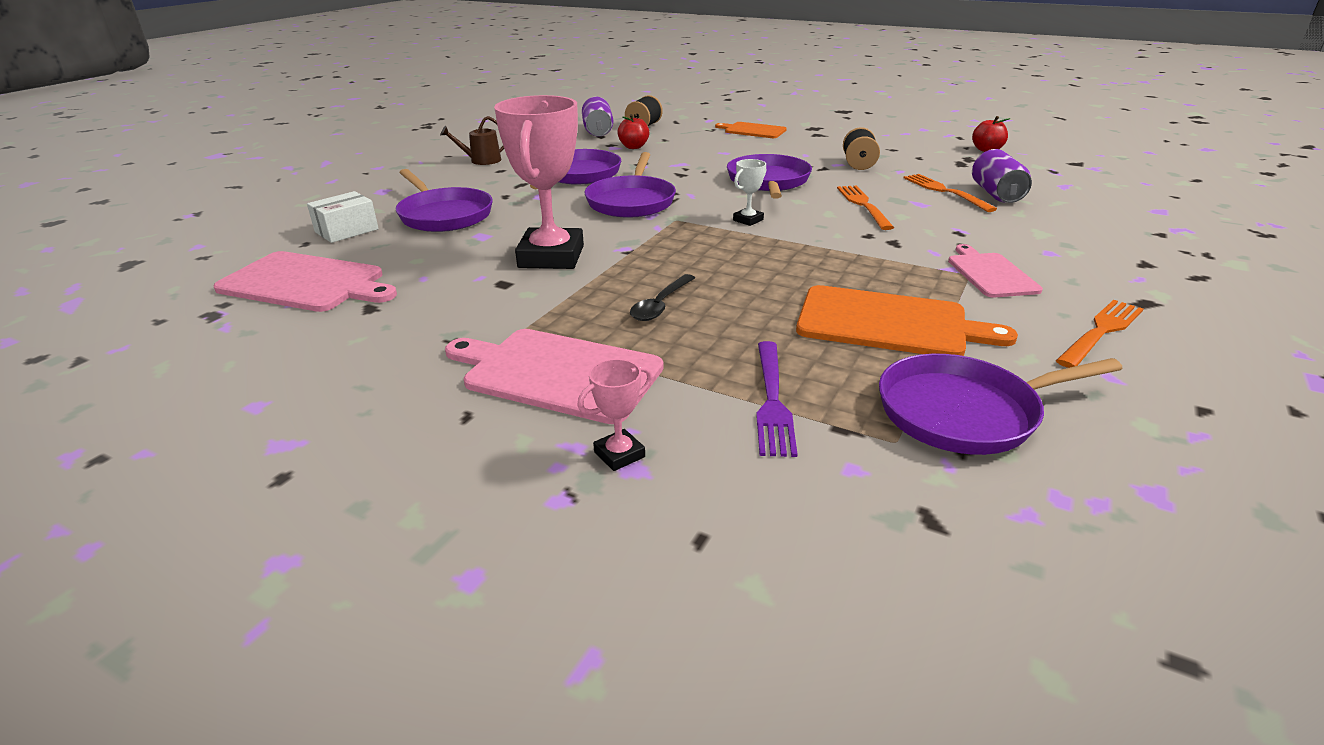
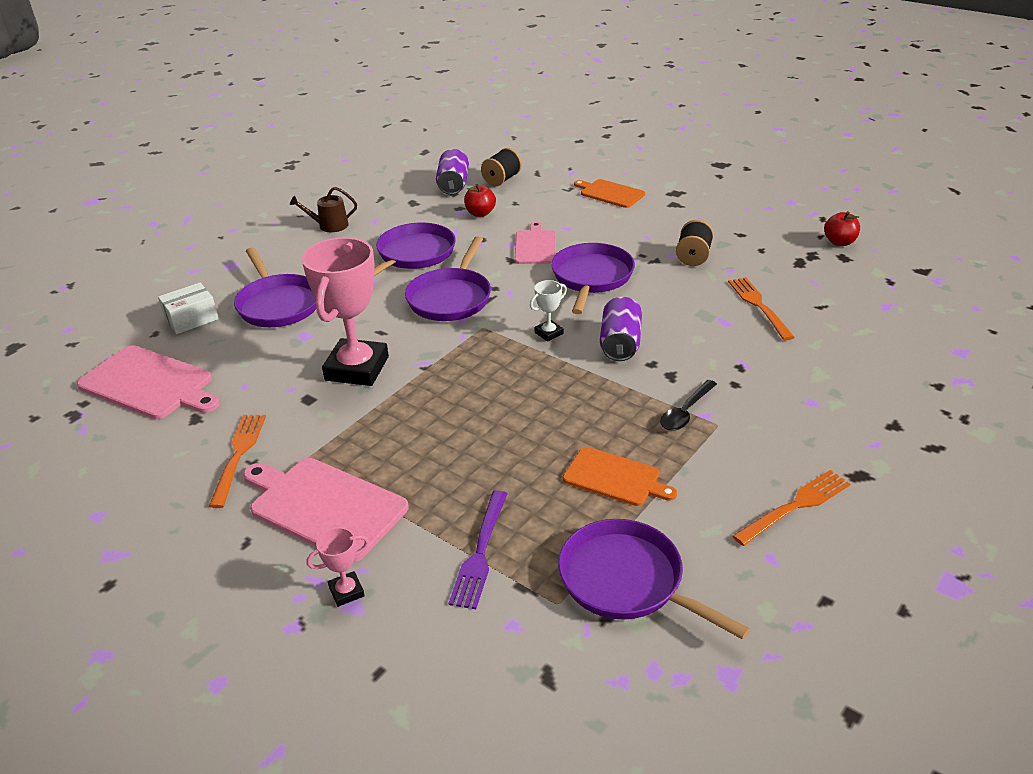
camera: 10 degrees right, 5 degrees up
black spoon [630,274,695,321] -> black spoon moved to [660,380,717,431]
orange cutting board [796,285,1018,356] -> orange cutting board [563,447,677,506], size x0.63
orange fork [837,186,894,230] -> orange fork moved to [209,415,266,508]
purple pan [879,354,1123,455] -> purple pan turned 45 degrees clockwise [558,519,750,640]
pink cutting board [948,244,1043,297] -> pink cutting board moved to [515,222,556,264]
purple can [972,149,1032,203] -> purple can moved to [600,297,642,361]

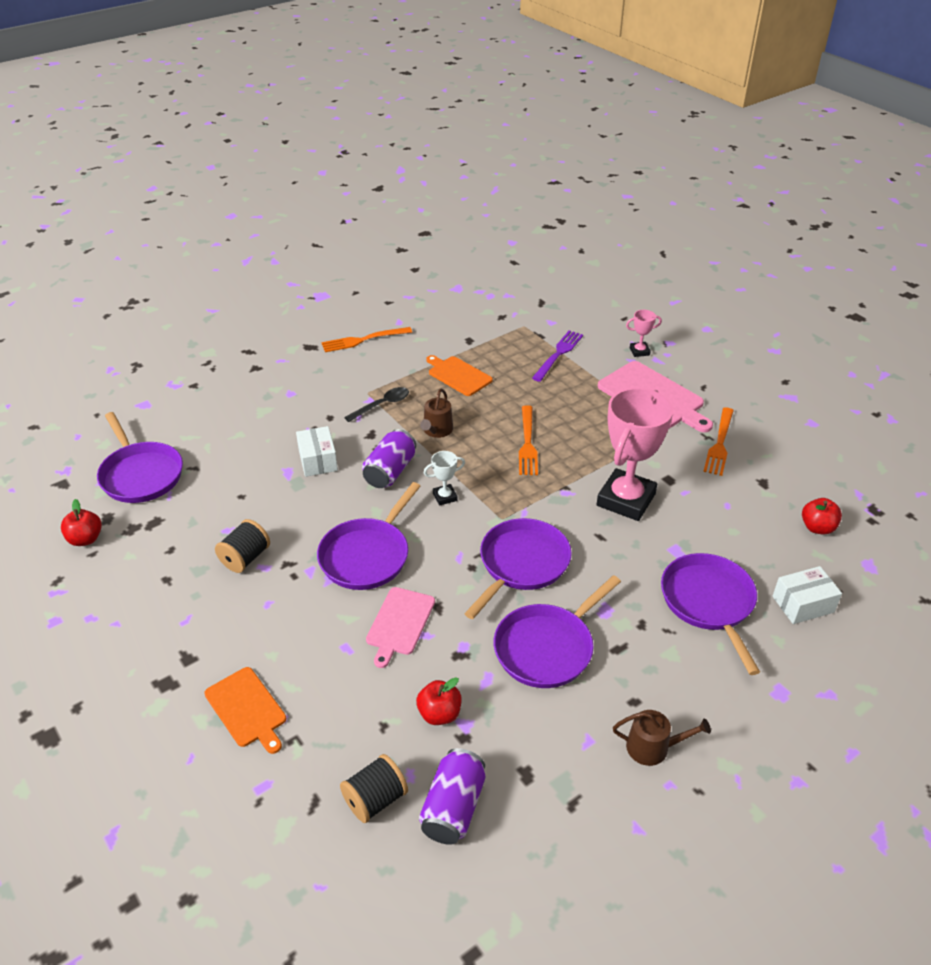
camera: 165 degrees left, 5 degrees up
pink cutting board [77,345,220,419] -> red apple [802,498,842,535]
purple pan [558,519,750,640] -> purple pan moved to [97,412,183,503]
orange fork [728,277,795,340] -> orange fork moved to [519,405,538,475]
none -> white box [296,426,338,477]
none -> brown watering can [420,389,453,438]

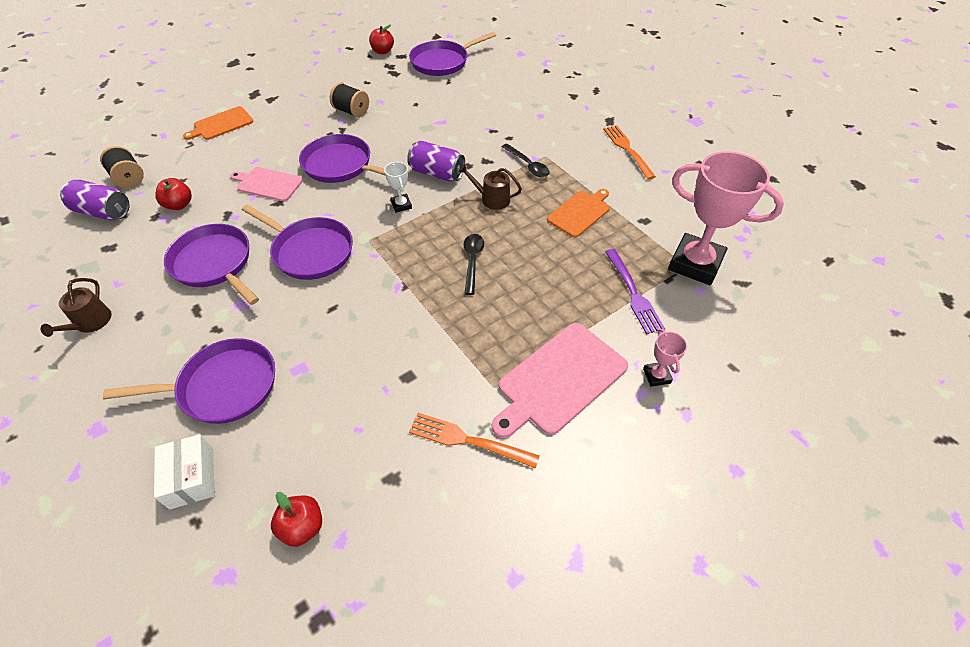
camera: 90 degrees right, 10 degrees up
white box [296,426,338,477] -> none
orange fork [519,405,538,475] -> black spoon [464,234,484,295]
purple fork [532,330,583,382] -> purple fork turned 45 degrees clockwise [605,249,665,334]
pink trophy [597,388,673,521] -> pink trophy moved to [668,151,784,285]

